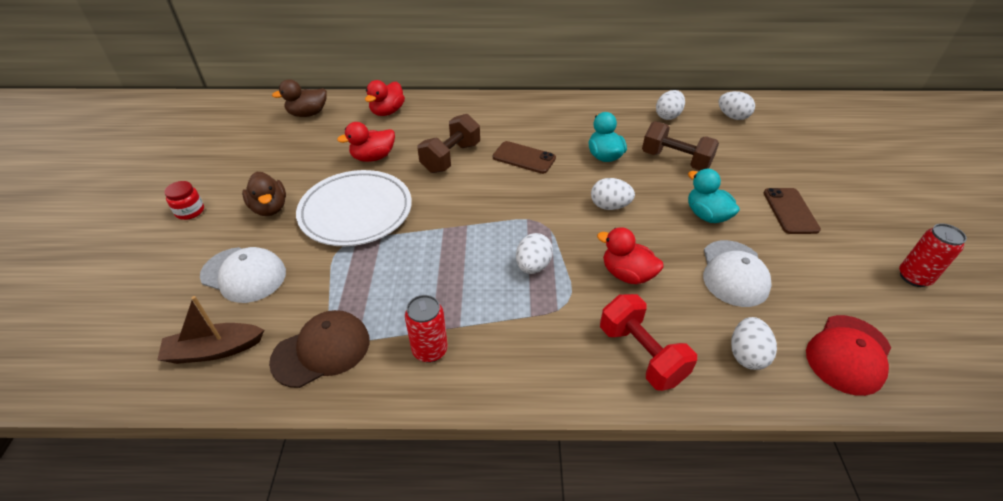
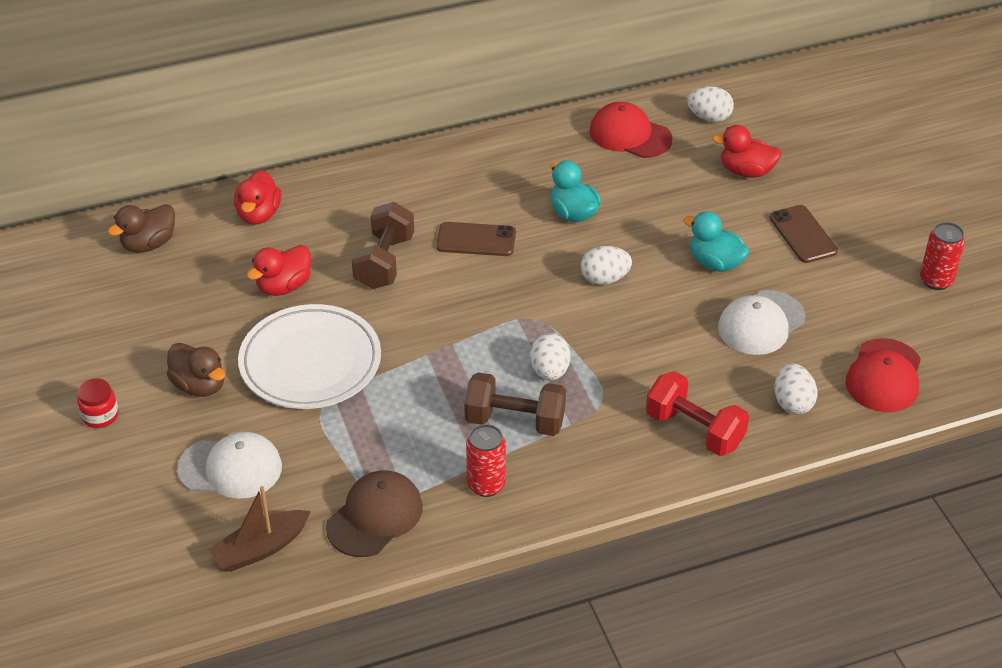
camera: 20 degrees left, 0 degrees up
red duck [597,227,664,284] -> red duck moved to [712,125,782,178]
brown dumbbell [642,121,719,170] -> brown dumbbell moved to [464,372,566,436]
white egg [656,90,685,120] -> red cap [589,102,672,158]
white cap [703,240,772,307] -> white cap turned 60 degrees clockwise [718,290,805,355]

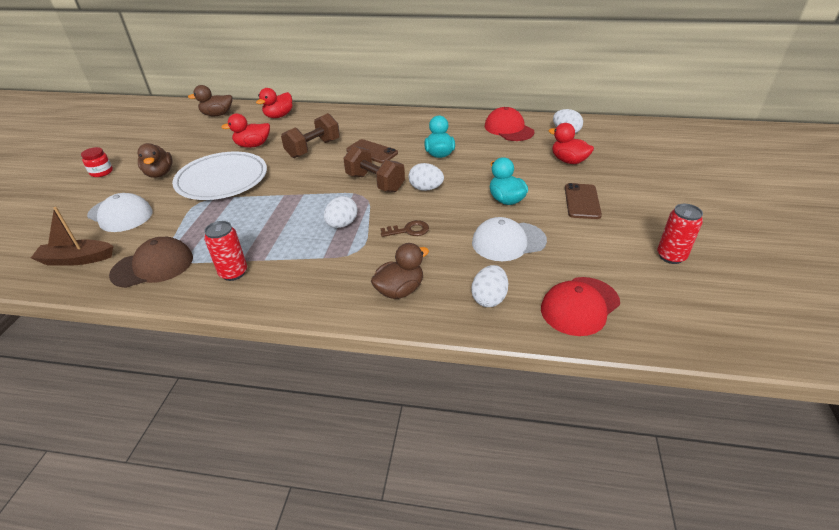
camera: 30 degrees right, 5 degrees down
brown dumbbell [464,372,566,436] -> brown dumbbell moved to [343,146,405,192]
red dumbbell [646,371,749,456] -> brown duck [371,243,429,299]
none -> brown key [381,220,429,237]

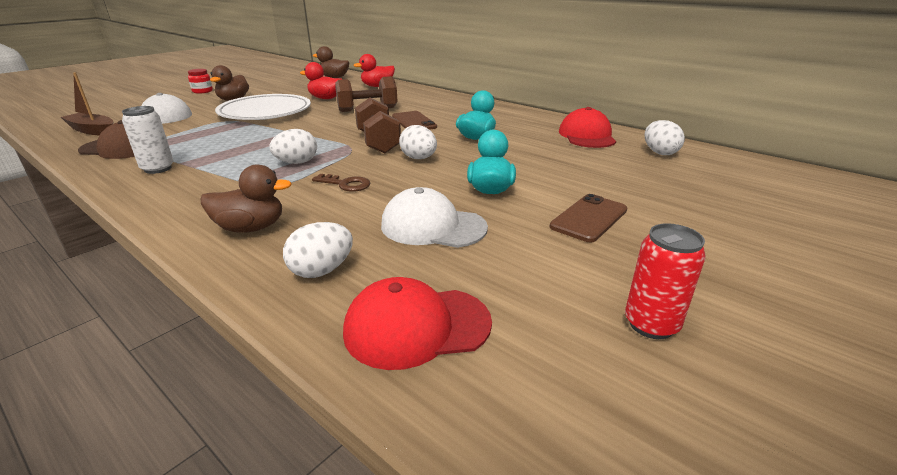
camera: 30 degrees right, 10 degrees down
red can [204,221,247,281] -> white can [122,106,174,174]
red duck [549,123,594,164] -> none

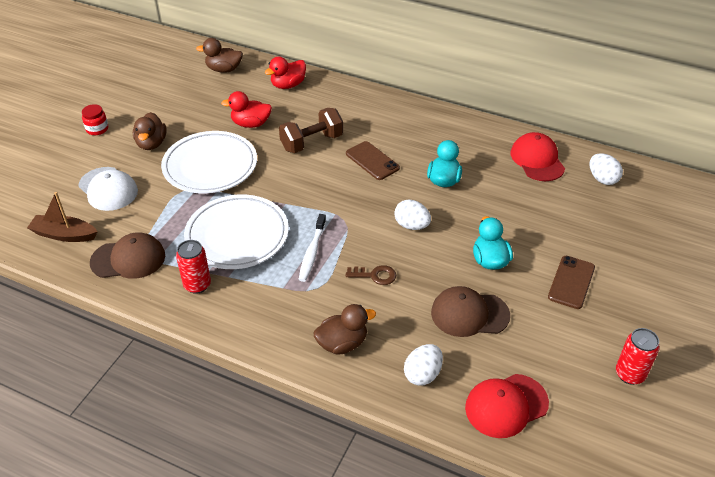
camera: 15 degrees left, 15 degrees up
white can [122,106,174,174] -> red can [176,240,211,294]
white egg [269,129,317,164] -> white toothbrush [299,214,326,282]
brown dumbbell [355,97,401,153] -> none
white cap [381,187,488,248] -> brown cap [431,286,510,337]
none -> white plate [184,195,289,269]

